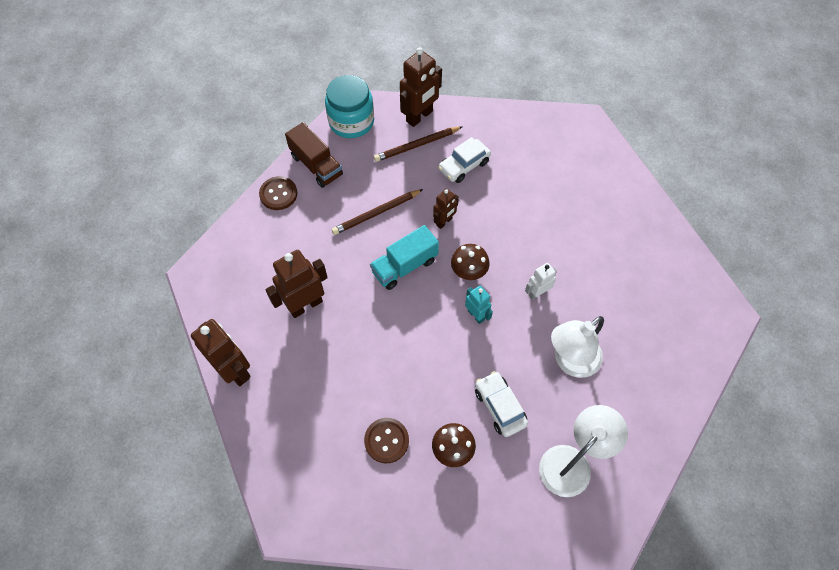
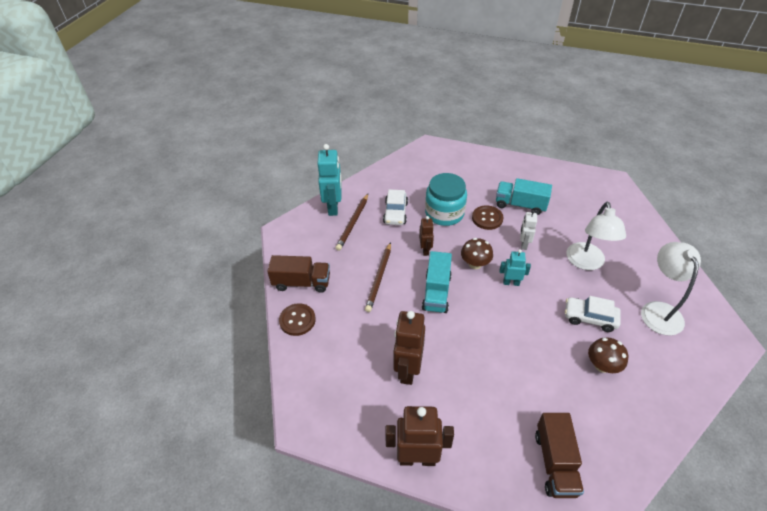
camera: 45 degrees left, 15 degrees down
turquoise jar [325,75,374,138] -> turquoise jar moved to [425,173,467,226]
brown button [364,418,409,464] -> brown button moved to [472,205,504,230]
brown robot [400,47,442,127] -> turquoise robot [317,144,342,216]
none -> turquoise truck [496,178,552,215]
none -> brown truck [535,413,584,498]

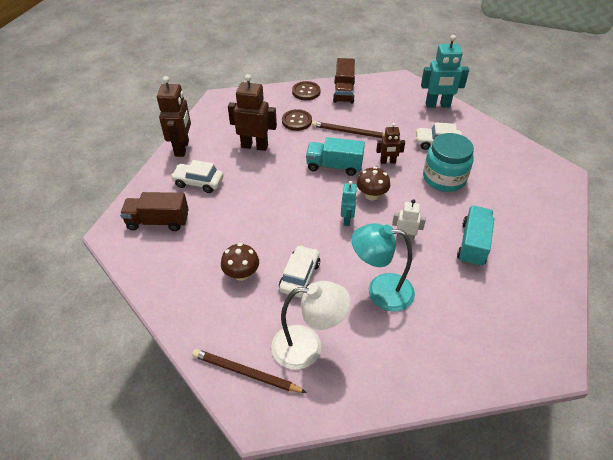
camera: 90 degrees right, 0 degrees up
brown pencil [335,194,368,251] -> brown pencil moved to [192,349,307,393]
brown button [472,205,504,230] -> brown button moved to [282,109,312,131]
white lamp [567,202,626,270] -> turquoise lamp [351,223,415,311]
none -> white car [171,160,224,193]

